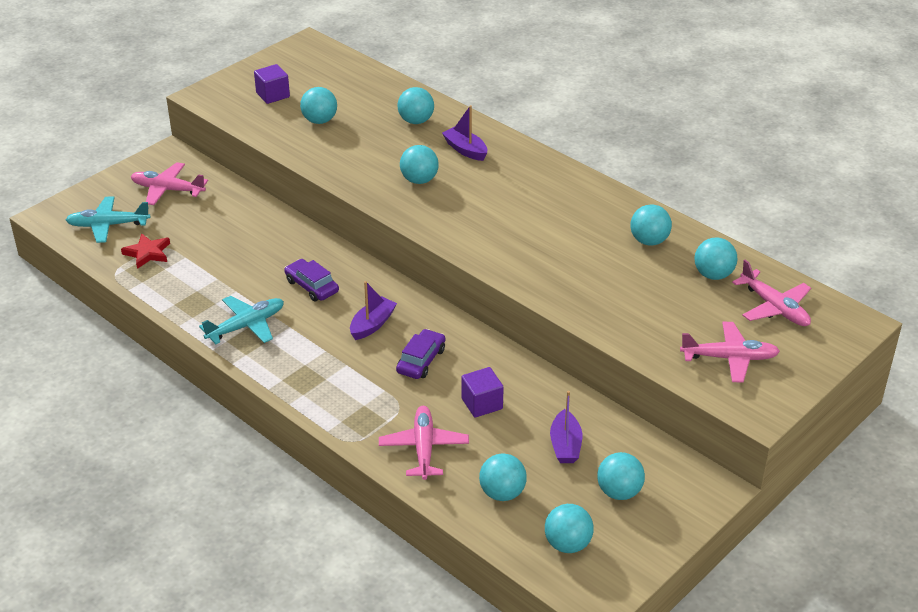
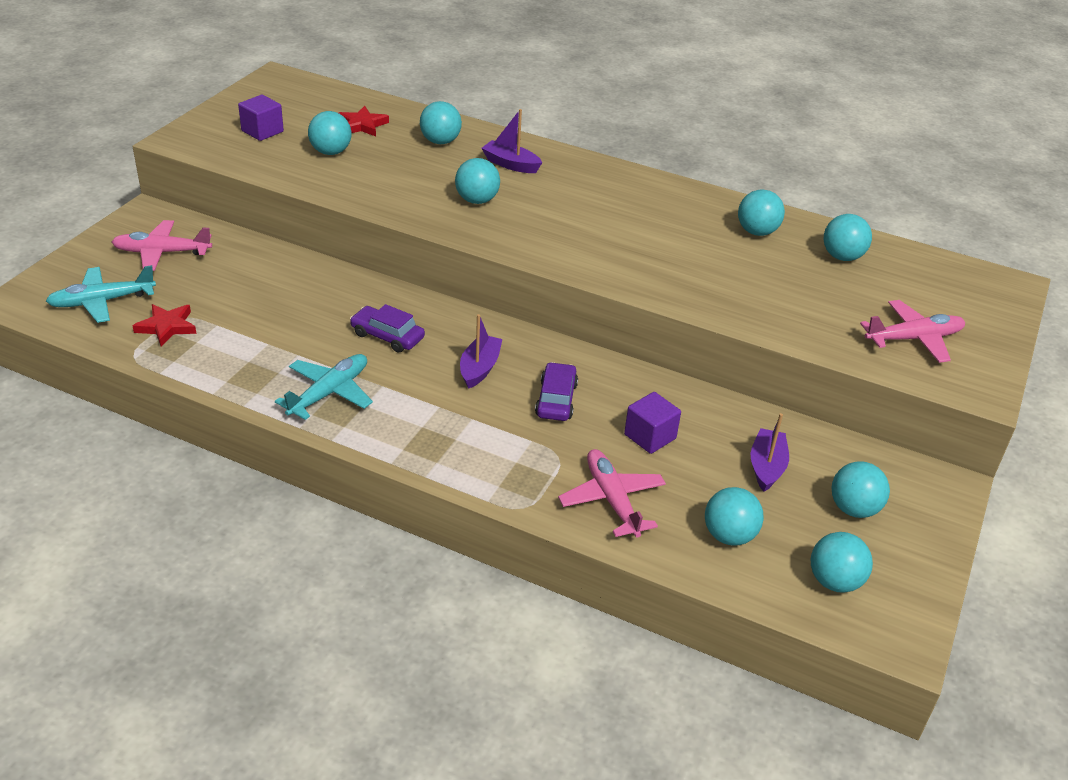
camera: 20 degrees left, 0 degrees up
purple boat [550,391,582,463] -> purple boat turned 150 degrees counterclockwise [751,413,789,492]
pink plane [732,260,811,326] -> none
none -> red star [339,106,389,136]

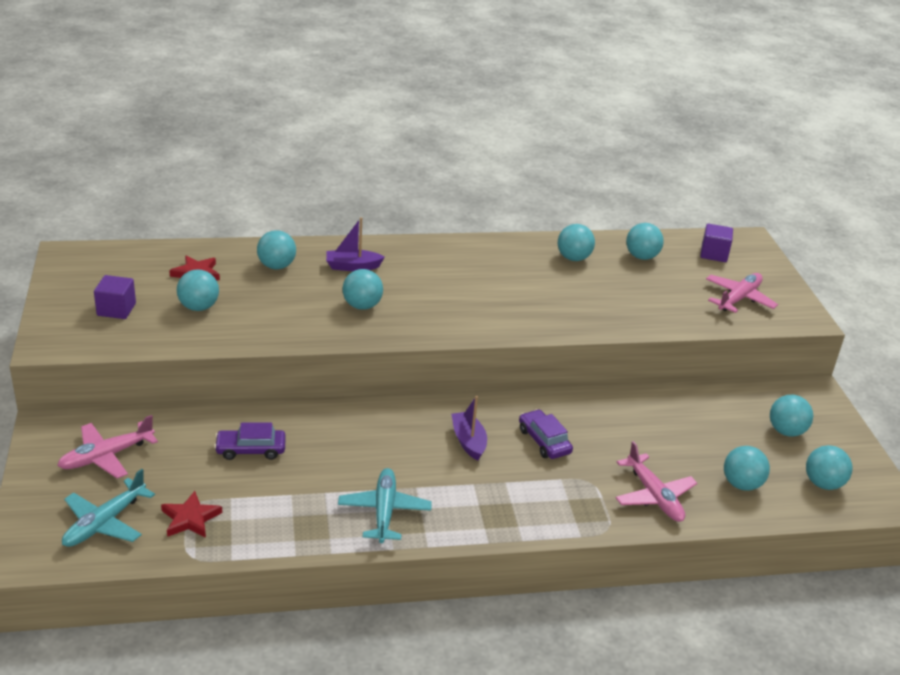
camera: 35 degrees left, 5 degrees down
purple car [350,304,425,353] -> purple car moved to [214,423,286,460]
pink plane [558,449,666,538] -> pink plane turned 150 degrees counterclockwise [616,441,697,522]
purple cube [624,392,681,454] -> purple cube moved to [700,224,733,262]
purple boat [751,413,789,492] -> none

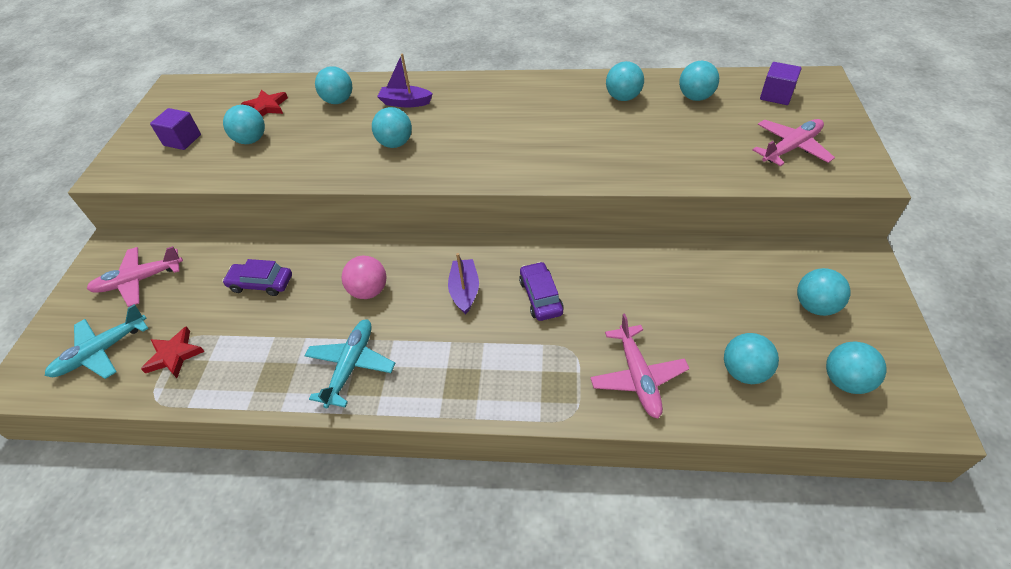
camera: 20 degrees right, 15 degrees up
none -> pink ball [341,256,387,299]

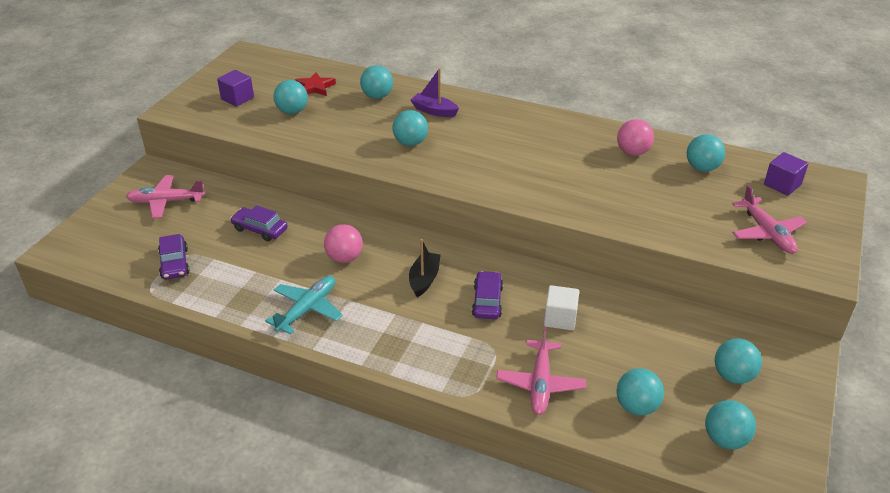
camera: 15 degrees right, 10 degrees down
turquoise plane [45,304,149,379] -> none
red star [141,326,205,378] -> purple car [158,234,190,280]
purple boat [448,253,479,314] -> black boat [409,239,440,297]
turquoise ball [606,61,644,101] -> pink ball [617,119,654,156]
pink plane [753,119,835,166] -> pink plane turned 90 degrees clockwise [732,185,807,254]
none -> white cube [544,285,579,330]

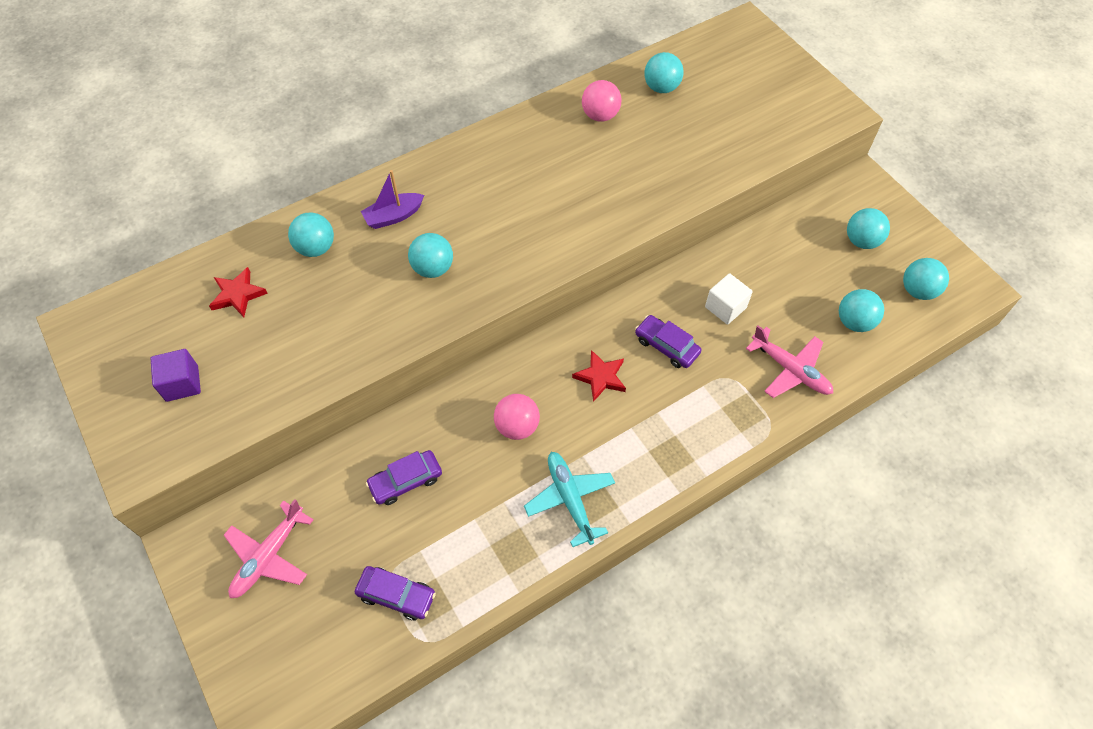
camera: 55 degrees left, 20 degrees up
turquoise ball [273,80,308,114] -> none
black boat [409,239,440,297] -> red star [572,350,626,402]
pink plane [732,185,807,254] -> none
purple cube [764,152,808,196] -> none

